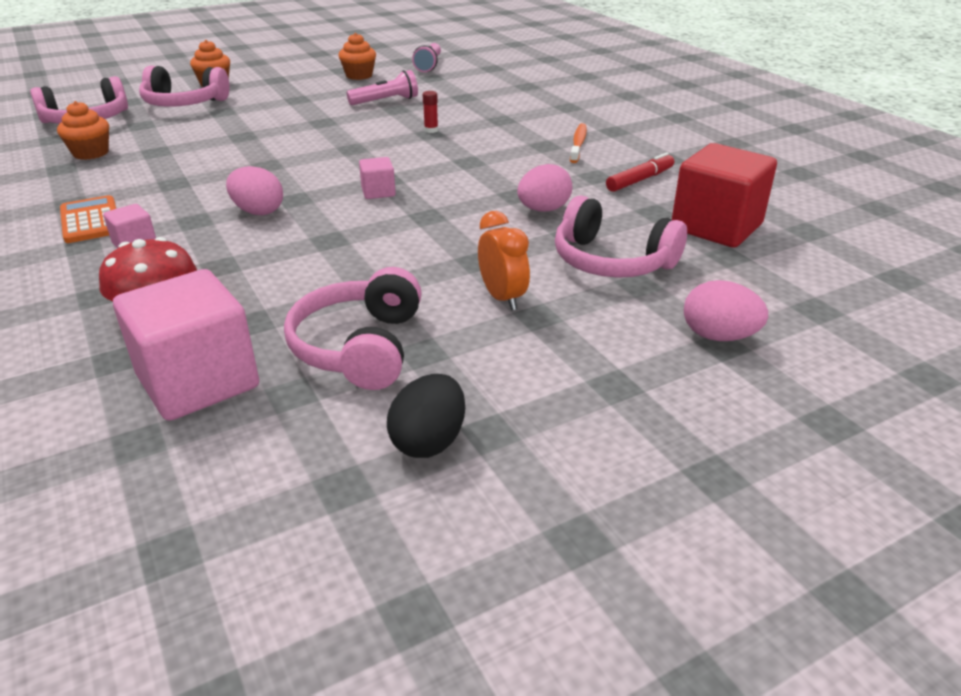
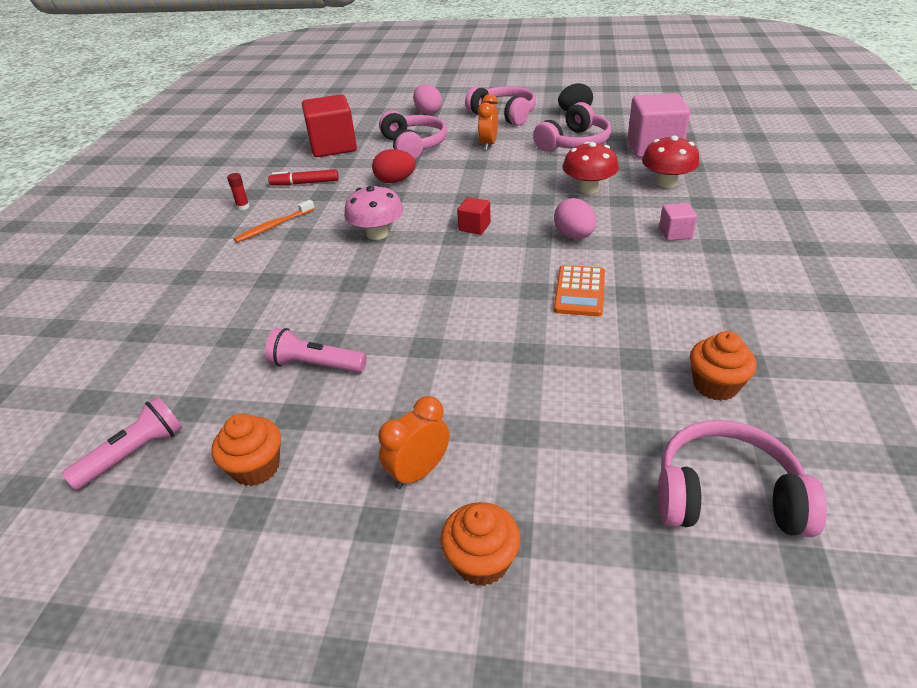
camera: 140 degrees left, 5 degrees up
orange calculator [60,195,116,243] -> orange calculator moved to [554,265,605,317]
pink headphones [139,66,230,107] -> pink headphones moved to [465,86,536,126]
pink cube [359,157,396,199] -> red cube [457,197,491,235]
red glue stick [423,91,438,133] -> red glue stick moved to [227,173,250,210]
pink egg [517,164,572,212] -> red egg [372,149,416,183]
none -> pink mushroom [344,185,404,240]
none -> orange clock [378,396,449,489]
none -> red mushroom [563,142,619,194]

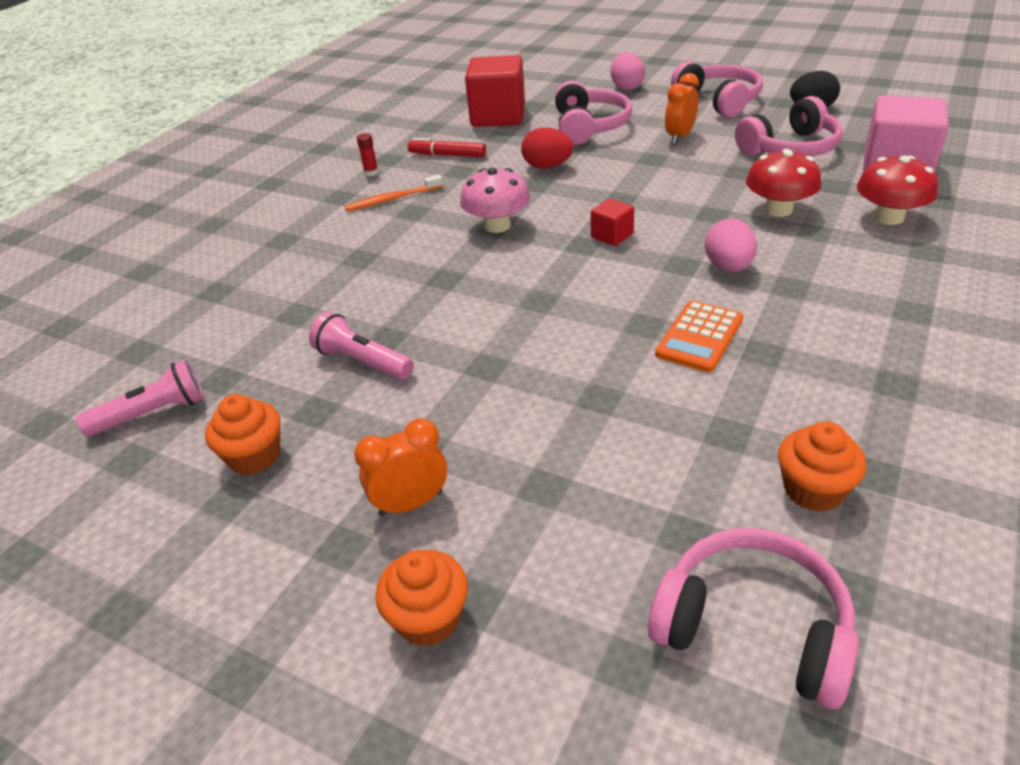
camera: 20 degrees right, 0 degrees up
pink cube [659,203,697,241] -> none

